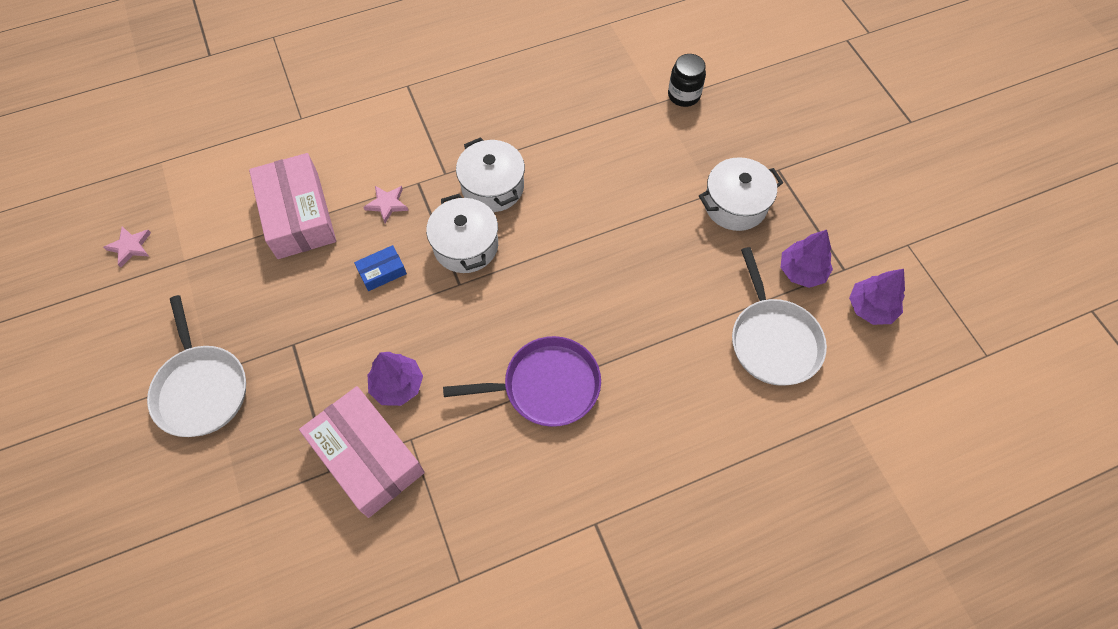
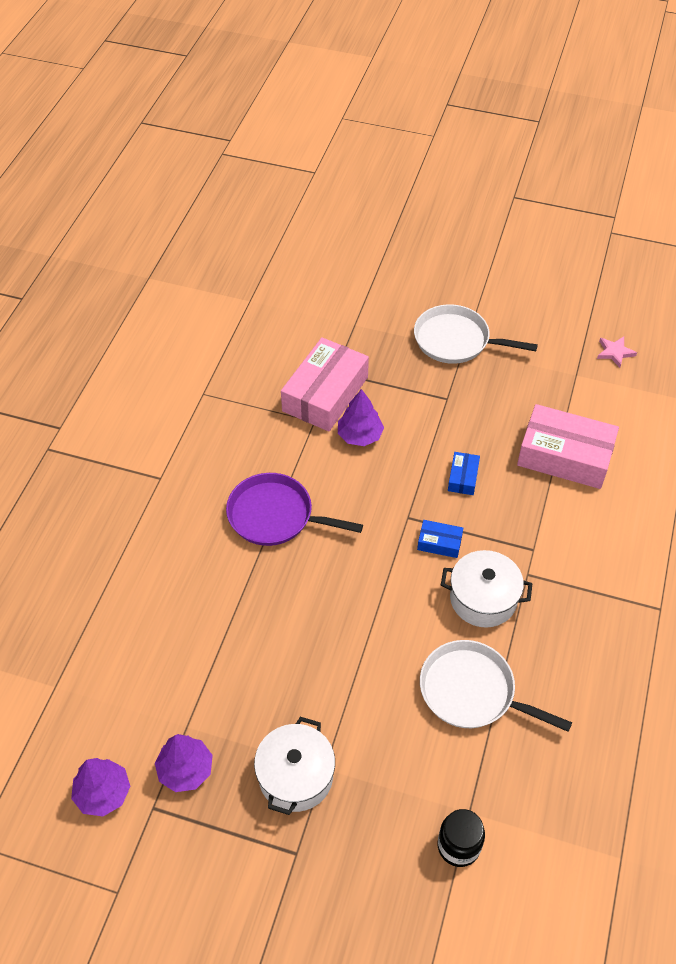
camera: 130 degrees right, 10 degrees down
pink box [299,386,425,518] -> pink box turned 60 degrees counterclockwise [281,337,369,431]
pink star [364,186,409,223] -> none
white pot [426,194,498,273] -> blue box [417,520,463,558]
purple pan [443,336,601,427] -> purple pan turned 75 degrees clockwise [226,473,363,546]
white pan [732,247,827,386] -> white pan moved to [420,640,572,732]

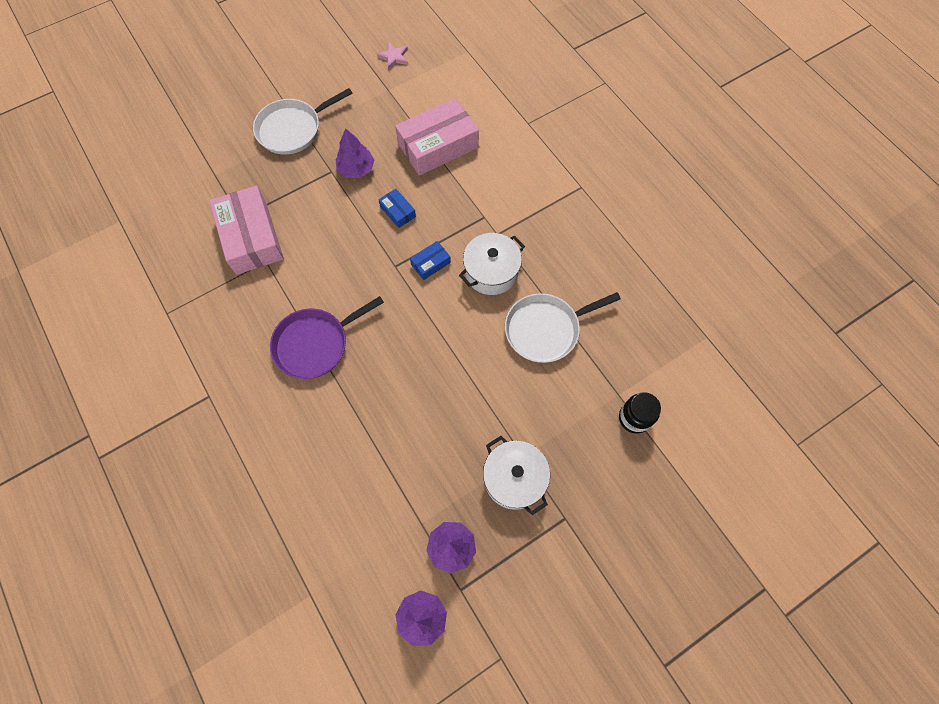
camera: 50 degrees left, 15 degrees up
purple tree [338,389,384,446] -> purple tree moved to [336,128,374,178]

